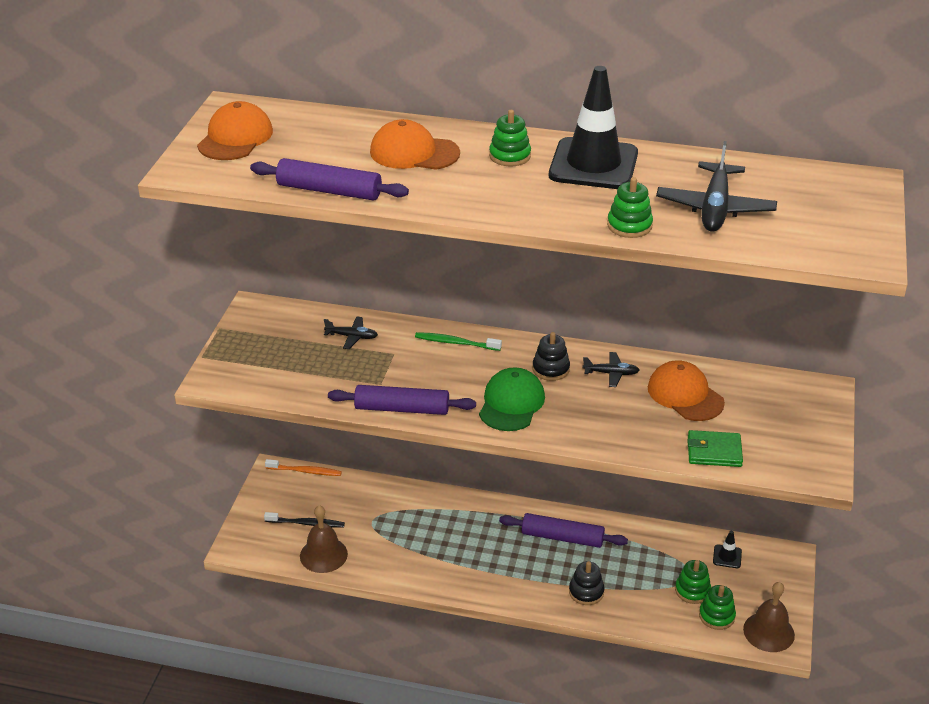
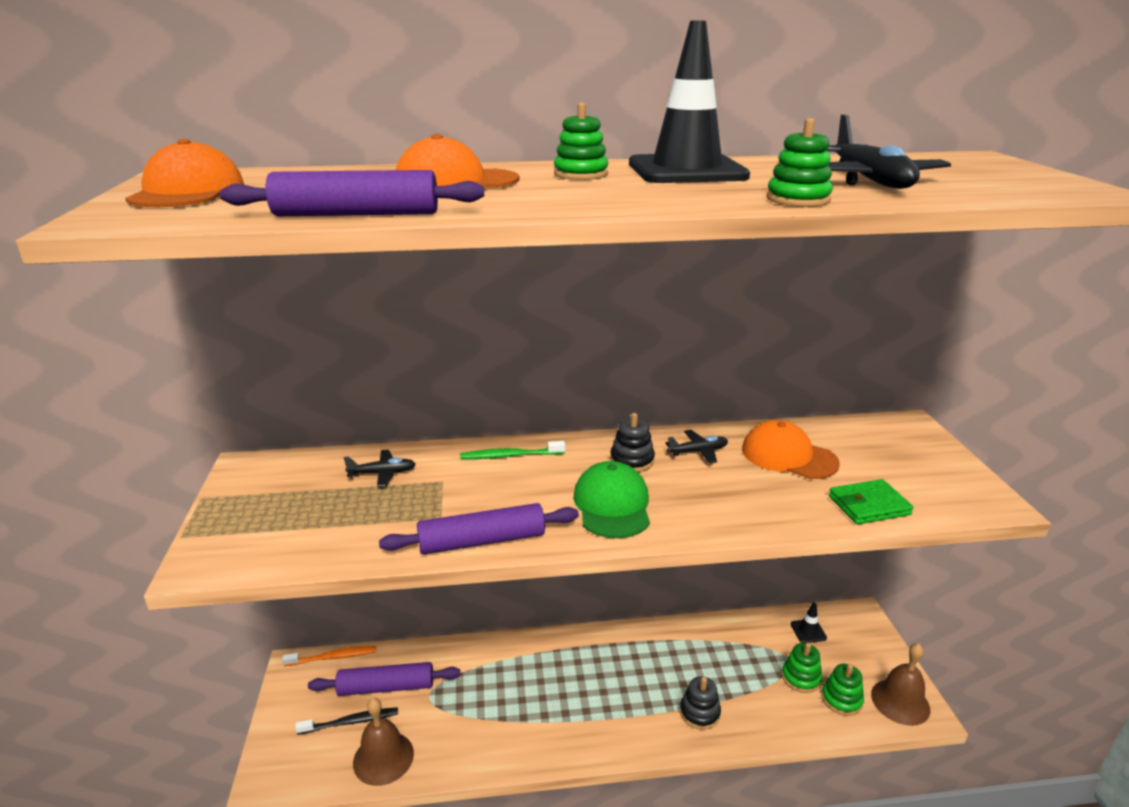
camera: 20 degrees left, 10 degrees down
purple rolling pin [499,513,628,548] -> purple rolling pin moved to [308,662,461,696]

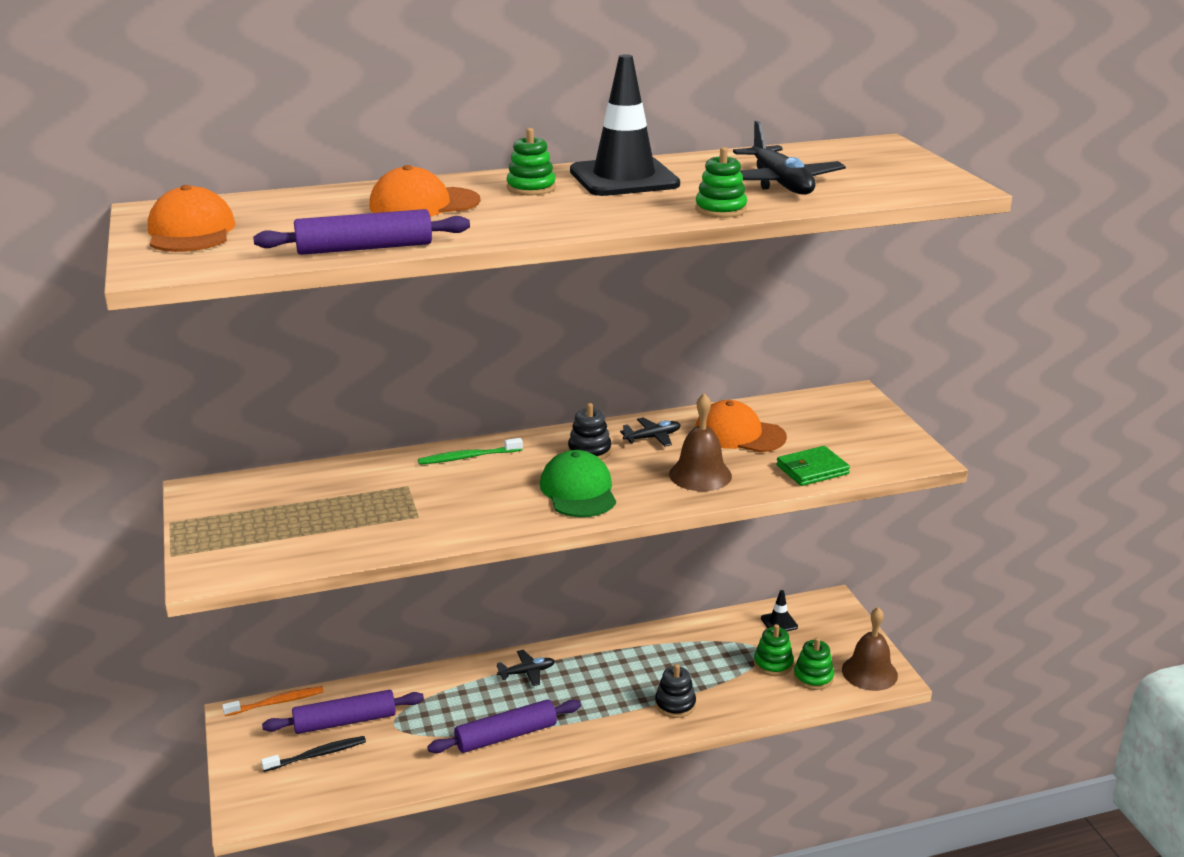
camera: 10 degrees left, 0 degrees up
black plane [344,450,416,487] -> black plane moved to [497,650,555,686]
brown bell [353,698,414,786] -> brown bell moved to [669,393,732,491]
purple rolling pin [379,503,579,554] -> purple rolling pin moved to [427,699,581,753]

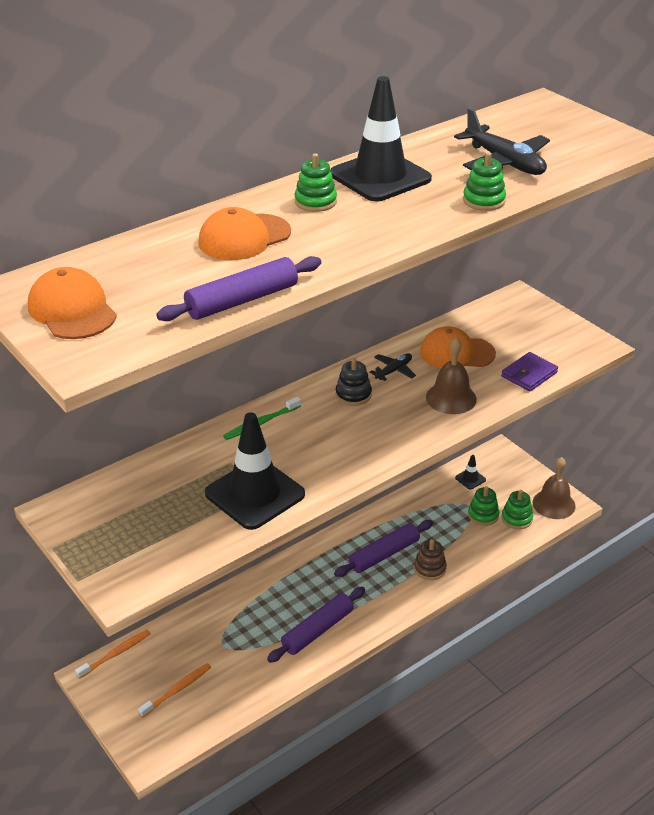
camera: 20 degrees left, 10 degrees up
black toothbrush [261,736,366,772] -> orange toothbrush [138,663,211,718]
purple rolling pin [262,690,424,734] -> purple rolling pin moved to [334,520,433,577]
black plane [497,650,555,686] -> none
green cap [540,450,616,517] -> none
black stacking toy [655,664,696,718] -> brown stacking toy [414,539,447,580]
green wallet [776,446,850,486] -> purple wallet [501,352,558,391]
none -> black traffic cone [205,412,305,530]

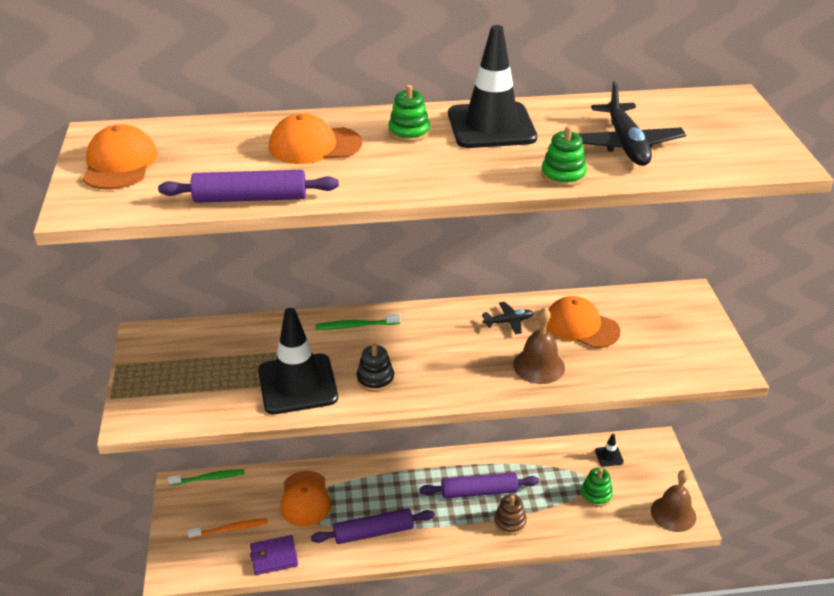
camera: 30 degrees right, 0 degrees up
orange toothbrush [75,630,151,679] -> green toothbrush [168,469,245,486]
black stacking toy [336,358,372,406] -> black stacking toy moved to [357,343,394,392]
purple wallet [501,352,558,391] -> purple wallet moved to [250,535,298,575]
green stacking toy [502,490,533,529] -> none
none -> orange cap [280,471,331,526]

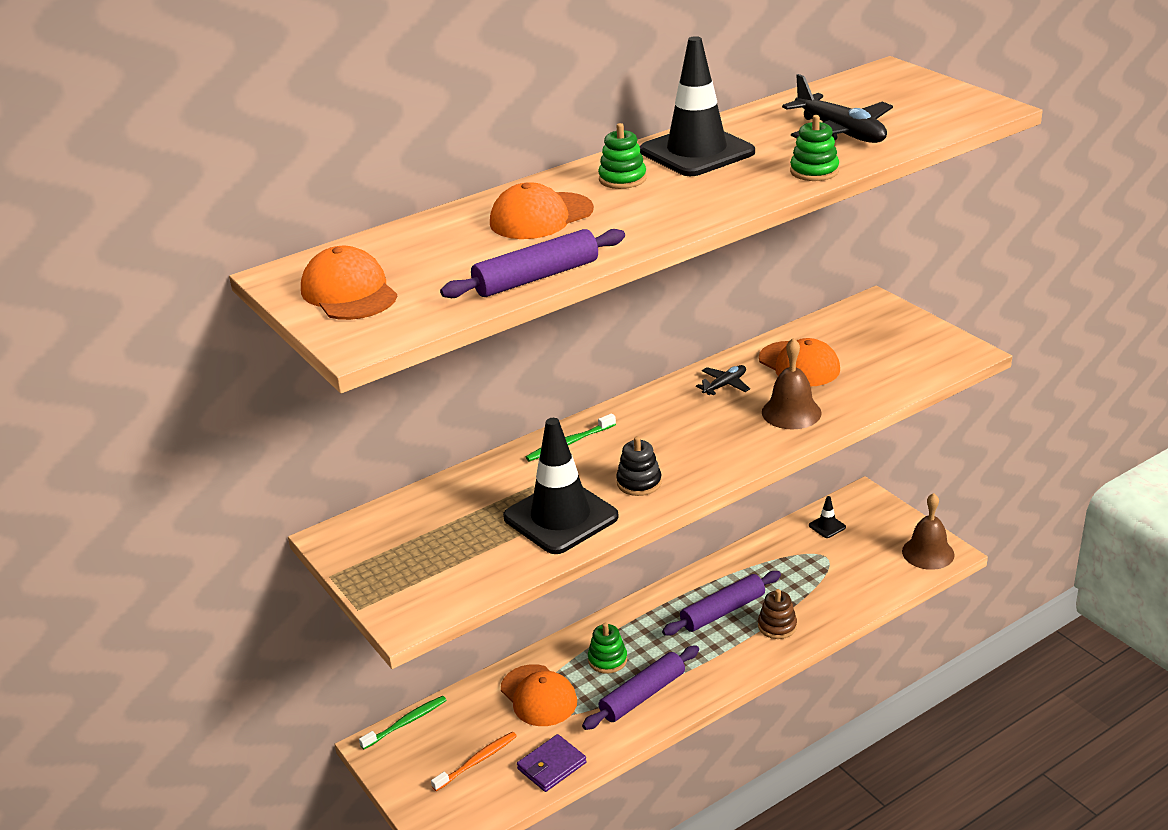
camera: 25 degrees left, 5 degrees down
orange cap [546,296,620,348] -> orange cap turned 135 degrees counterclockwise [759,338,840,386]
green stacking toy [581,468,613,507] -> green stacking toy moved to [588,623,627,674]

